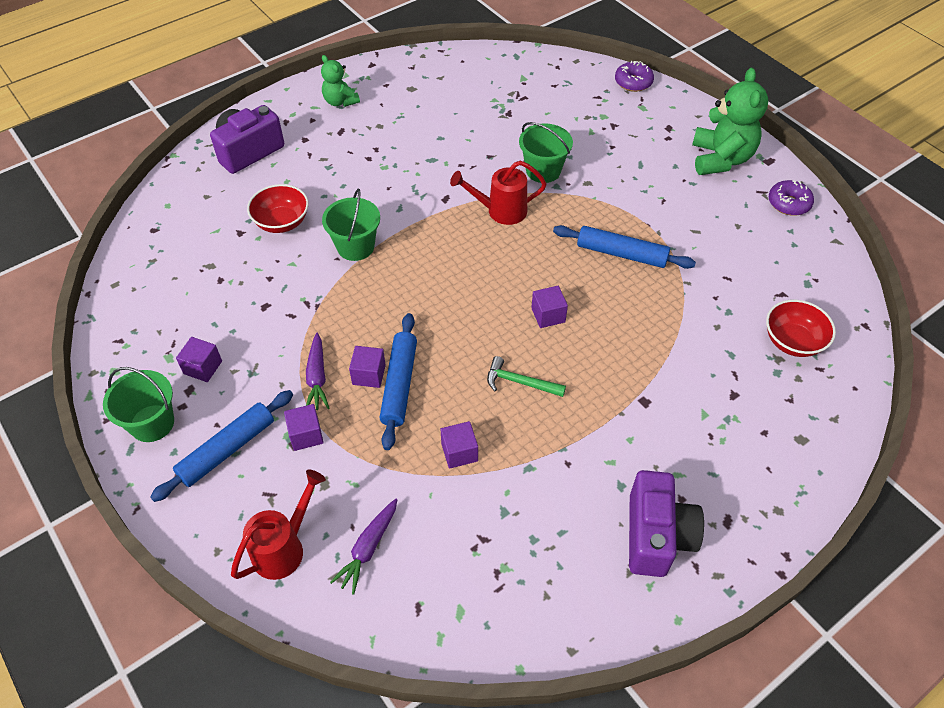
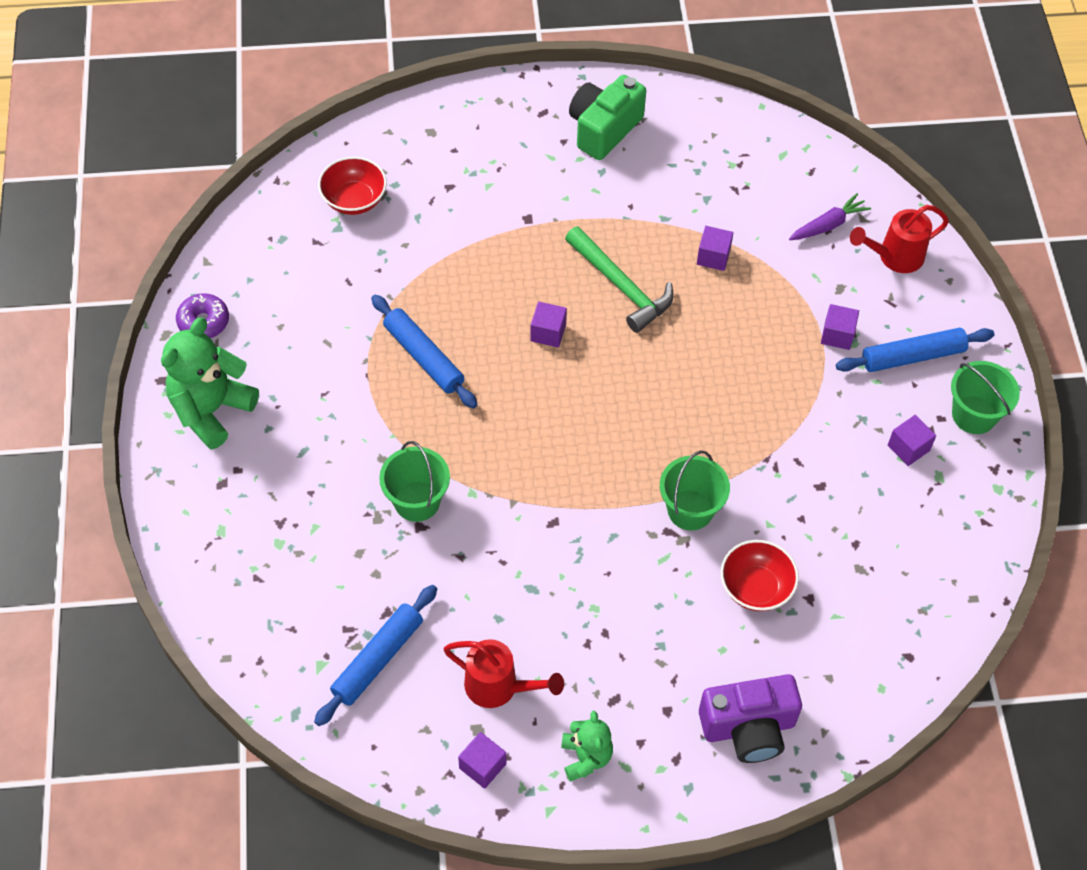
camera: 150 degrees left, 5 degrees up
purple carrot [306,333,330,410] -> none
purple cube [349,346,386,388] -> purple cube moved to [458,732,506,789]
blue rolling pin [380,313,417,450] -> blue rolling pin moved to [314,585,437,726]
red watering can [450,161,547,225] -> red watering can moved to [443,639,564,708]
green hammer [487,356,566,397] -> green hammer [565,226,674,333], size x1.65
purple donut [615,61,654,92] -> none
purple camera [629,470,704,577] -> green camera [569,75,646,160]

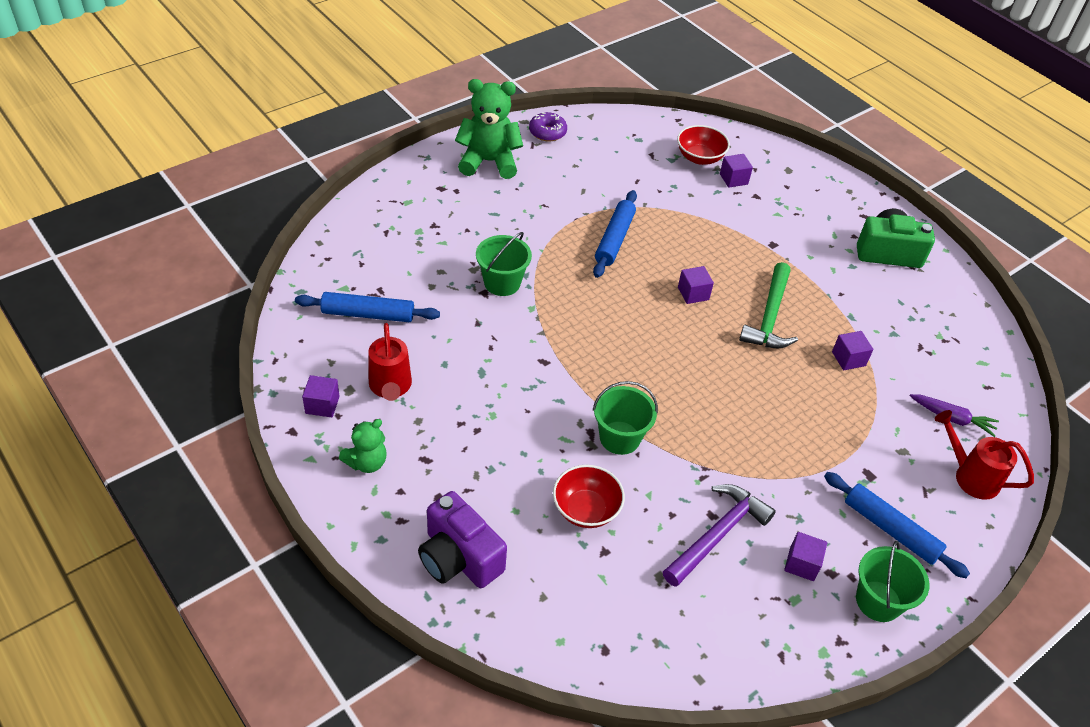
camera: 55 degrees right, 10 degrees down
purple cube [821,304,859,350] -> purple cube moved to [720,154,753,188]
none -> purple hammer [663,484,776,587]

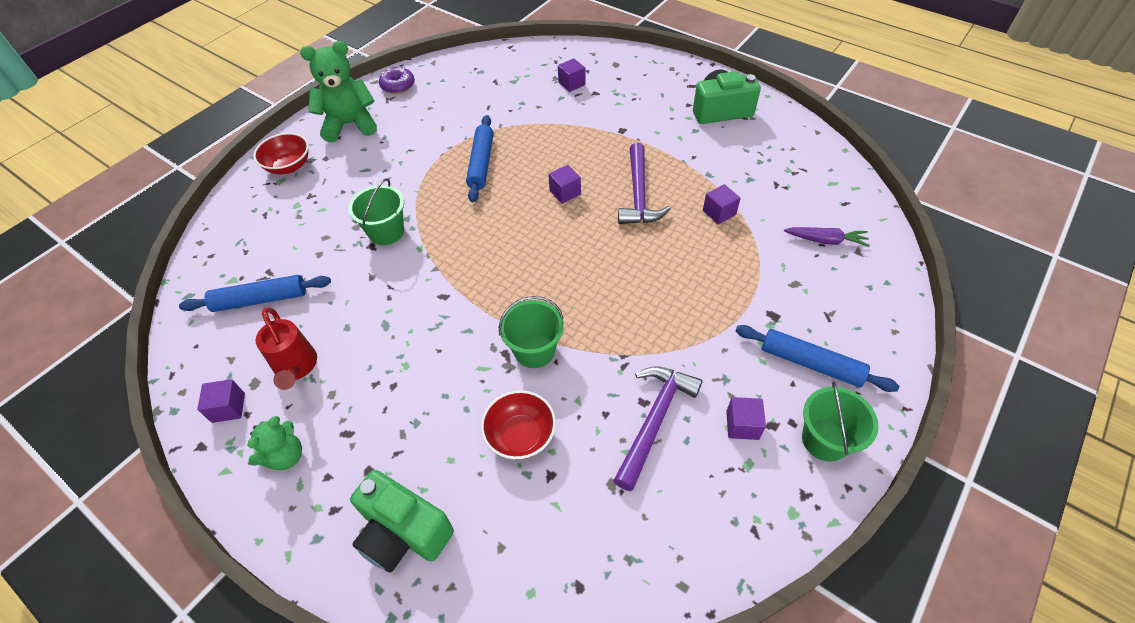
camera: 10 degrees left, 5 degrees up
purple camera [418,491,507,588] -> green camera [350,470,454,573]
red bowl [677,125,730,165] -> red bowl moved to [254,133,309,174]
green hammer [739,262,798,348] -> purple hammer [618,143,671,224]
red watering can [935,410,1034,500] -> none

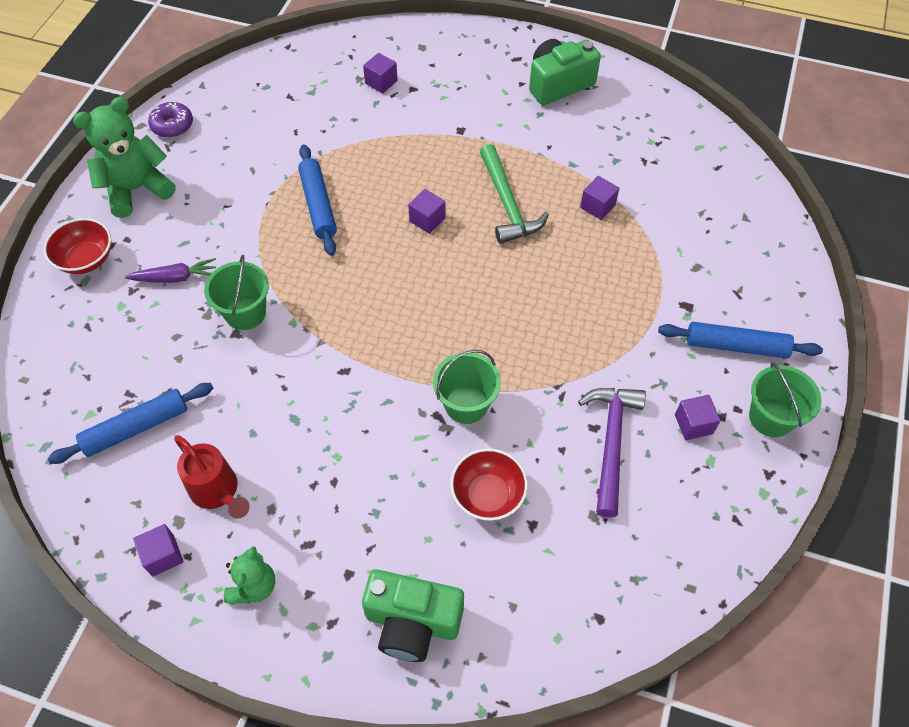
camera: 20 degrees left, 5 degrees up
purple hammer [618,143,671,224] -> green hammer [480,144,549,244]
purple carrot [784,227,870,247] -> purple carrot moved to [125,258,216,283]

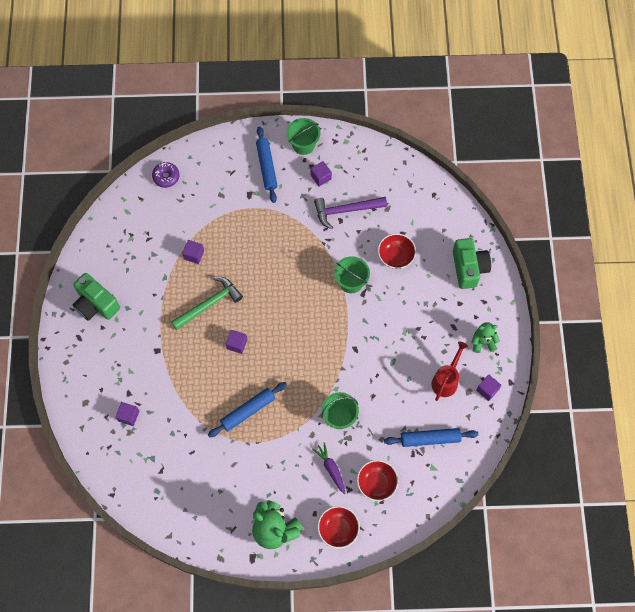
camera: 110 degrees left, 10 degrees up
blue rolling pin [48,383,213,464] -> blue rolling pin turned 45 degrees counterclockwise [384,428,478,447]
purple donut [148,102,193,138] -> purple donut moved to [152,162,179,188]
none -> red bowl [357,460,398,501]

